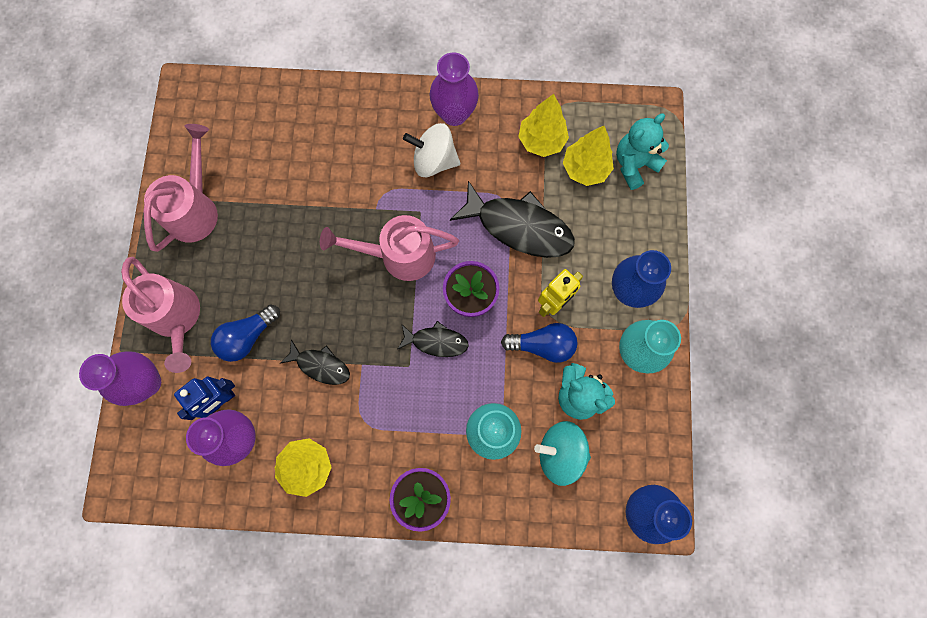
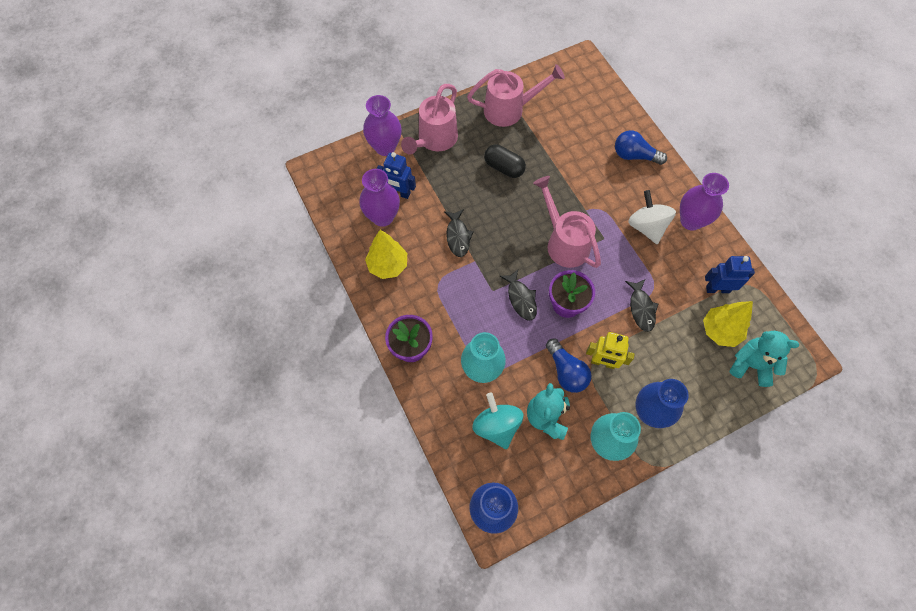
camera: 60 degrees right, 10 degrees down
blue light bulb [211,304,280,362] -> blue light bulb moved to [615,130,667,165]
black fish [450,181,575,258] -> black fish [625,279,658,332], size x0.54
yellow tree [518,94,569,157] -> blue robot [705,256,755,293]
none -> black capsule [484,145,526,178]

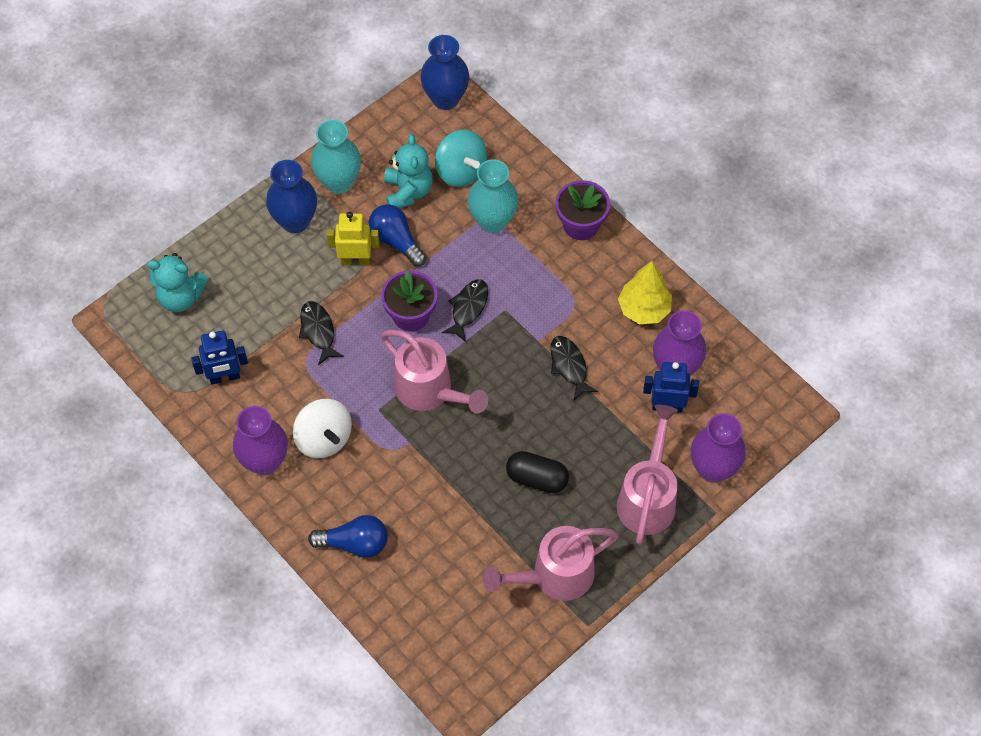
camera: 165 degrees right, 5 degrees down
black fish [500,270,537,321] -> black fish turned 60 degrees clockwise [442,279,488,342]
yellow tree [703,301,753,347] -> none

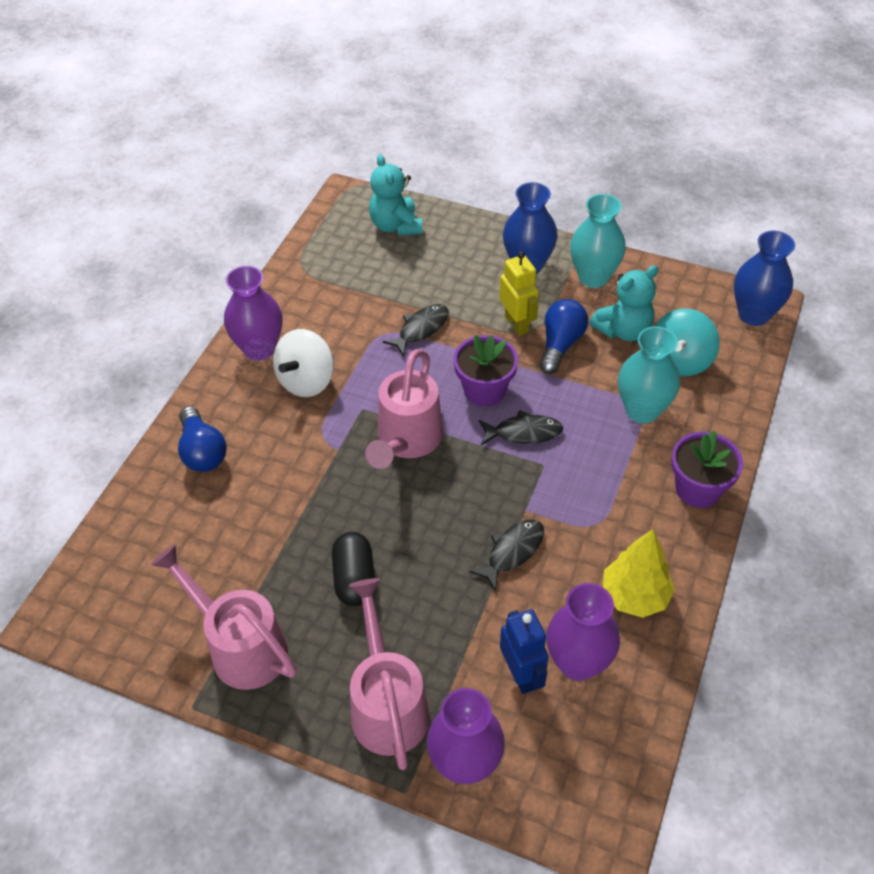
camera: 65 degrees right, 10 degrees down
blue robot [191,330,248,385] -> none
pink watering can [617,405,678,544] -> pink watering can turned 90 degrees counterclockwise [349,578,430,770]

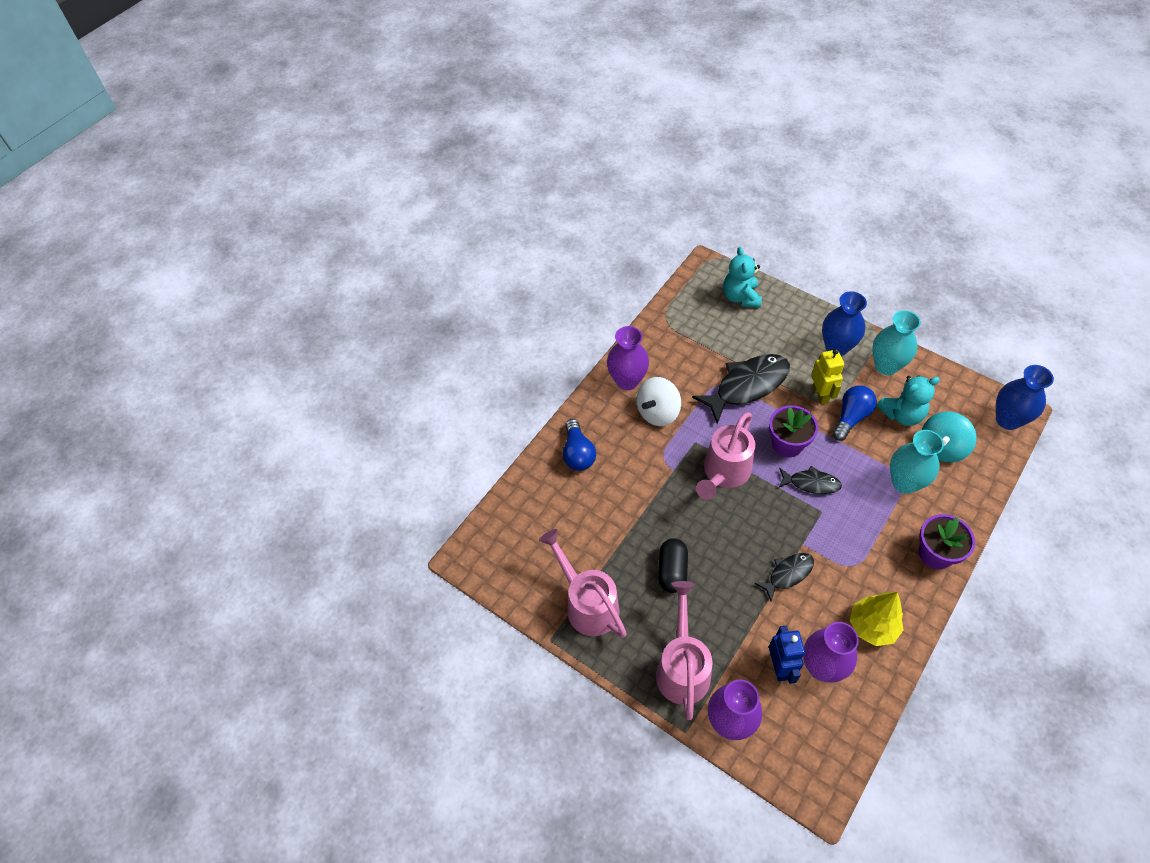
camera: 15 degrees right, 5 degrees up
black fish [383,304,449,357] -> black fish [692,354,790,424], size x1.84

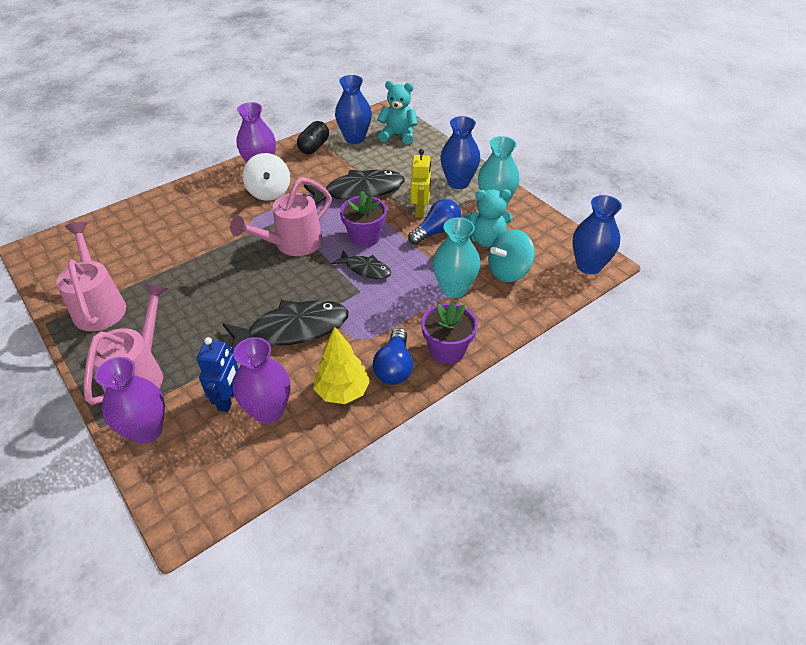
camera: 15 degrees right, 10 degrees down
blue light bulb [563,419,596,471] -> blue light bulb moved to [373,328,413,385]
white spinning top [637,377,681,426] -> white spinning top turned 75 degrees counterclockwise [243,153,290,201]
black capsule [658,538,688,593] -> black capsule moved to [297,121,329,154]
turquoise teddy bear [723,247,762,308] -> turquoise teddy bear turned 90 degrees clockwise [377,81,418,145]
black fish [755,553,814,602] -> black fish [222,300,349,350], size x1.84
none -> blue vase [335,75,372,144]

